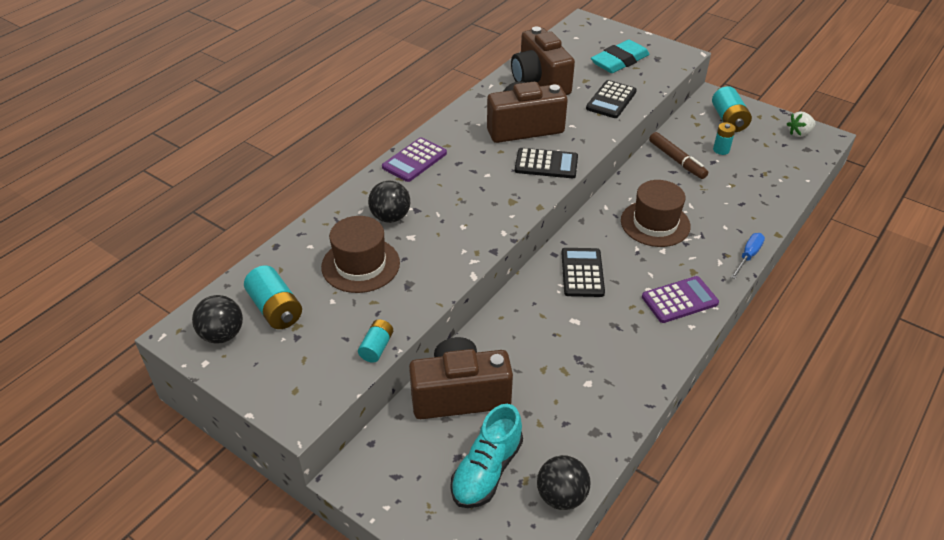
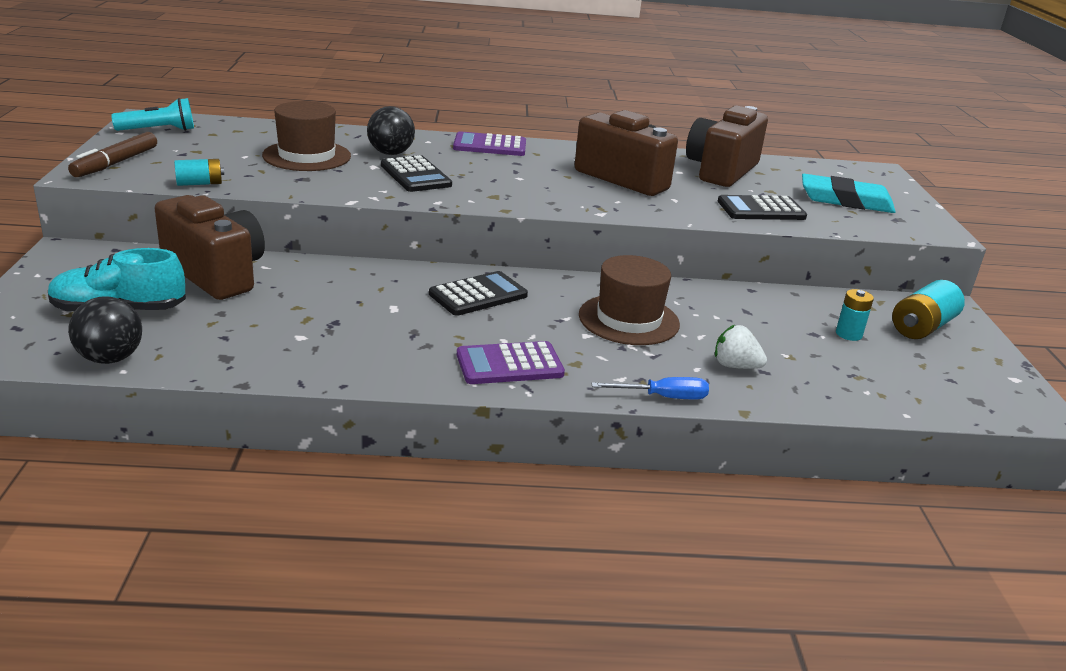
camera: 50 degrees right, 15 degrees down
black ball [192,295,243,344] -> turquoise flashlight [111,98,194,131]
turquoise battery [244,265,302,329] -> none
black calculator [515,148,578,178] -> black calculator moved to [381,155,452,192]
purple calculator [642,276,719,323] -> purple calculator turned 135 degrees clockwise [457,341,565,384]
brown marker [649,132,708,179] -> brown marker moved to [68,132,157,177]
white strawberry [786,112,816,137] -> white strawberry moved to [715,325,767,369]

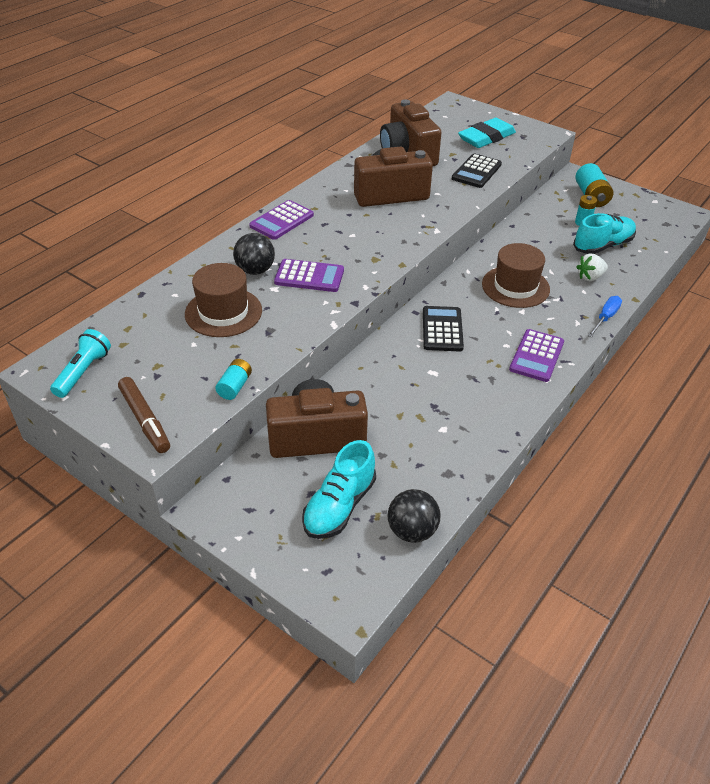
camera: 50 degrees left, 15 degrees up
black calculator [381,155,452,192] -> purple calculator [274,259,344,292]
none -> turquoise shoe [573,213,636,254]

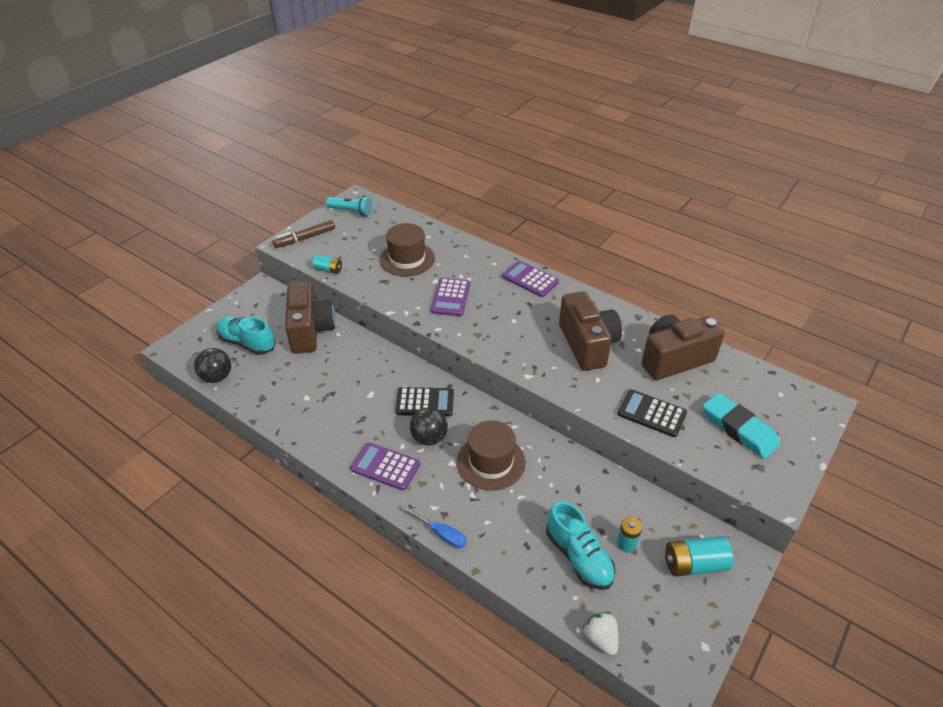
camera: 90 degrees right, 0 degrees up
black ball [233,233,275,275] -> black ball moved to [410,407,448,446]
white strawberry [576,254,608,281] -> white strawberry moved to [583,612,618,655]

